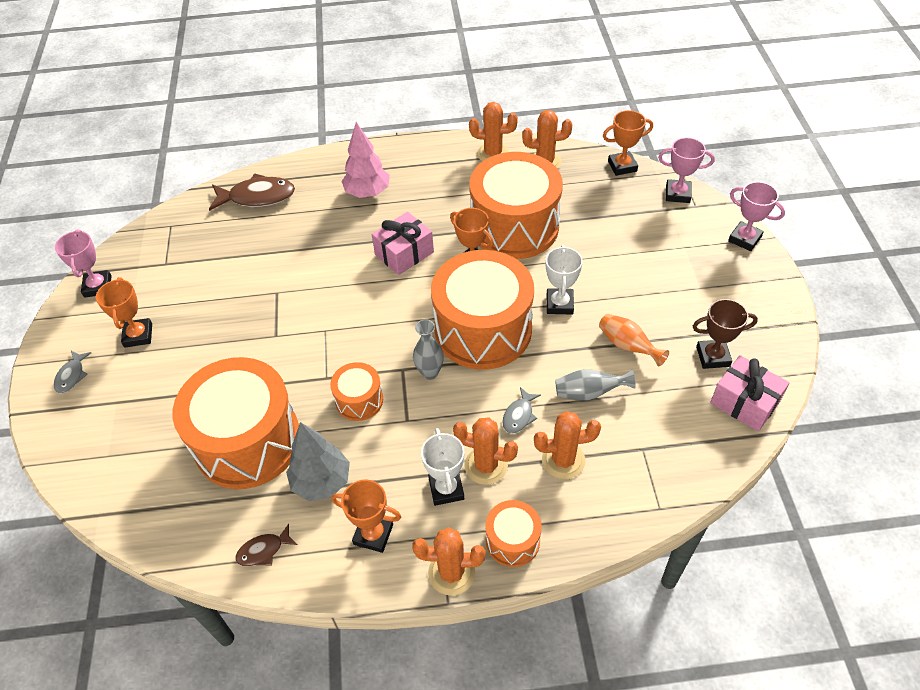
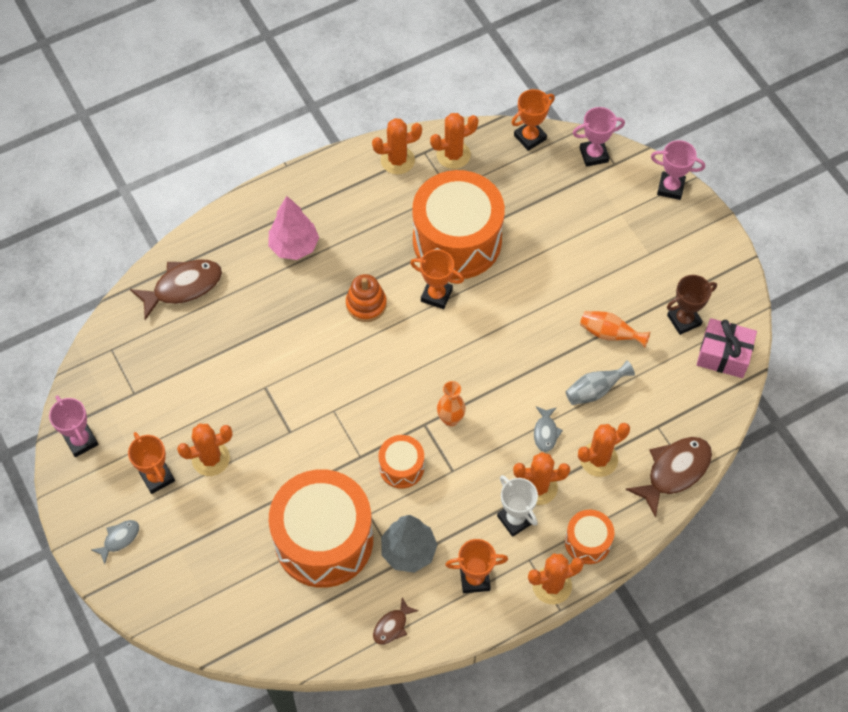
camera: 25 degrees left, 10 degrees up
grey fish [54,351,91,393] -> grey fish turned 120 degrees counterclockwise [91,520,139,564]
pink gift [372,212,434,275] -> orange stacking toy [346,274,387,322]
grey vase [413,319,444,380] -> orange vase [437,381,466,427]
orange drum [431,250,534,370] -> none
white trophy [546,245,583,314] -> none
none -> orange cactus [177,423,233,476]
none -> brown fish [625,437,712,518]

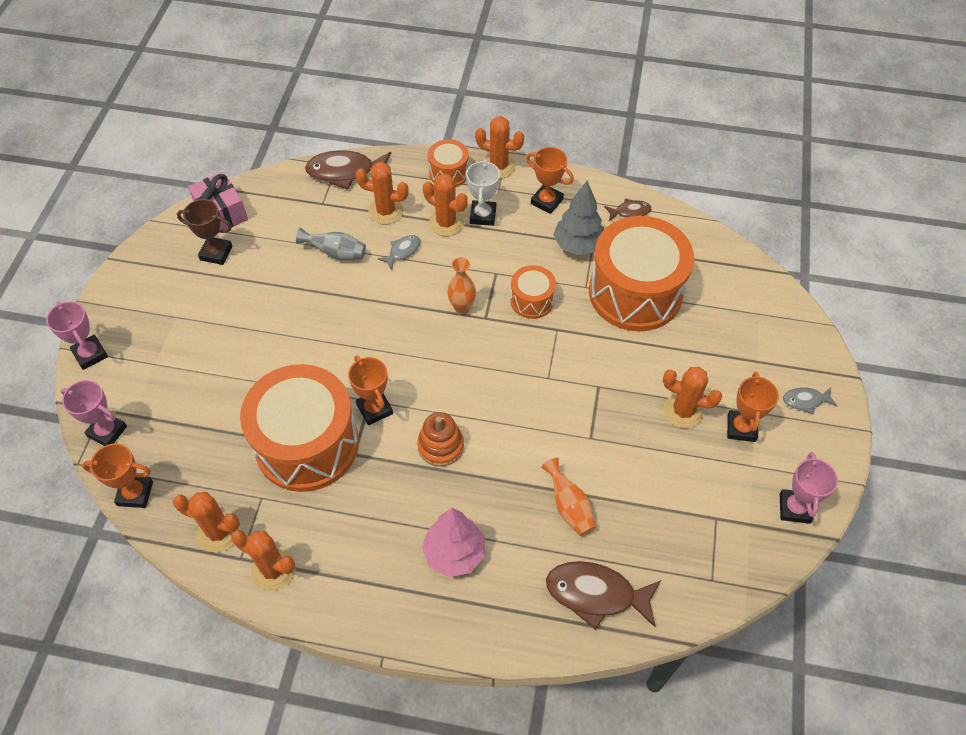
camera: 140 degrees left, 5 degrees down
orange vase [580,311,650,348] -> orange vase moved to [541,458,596,536]

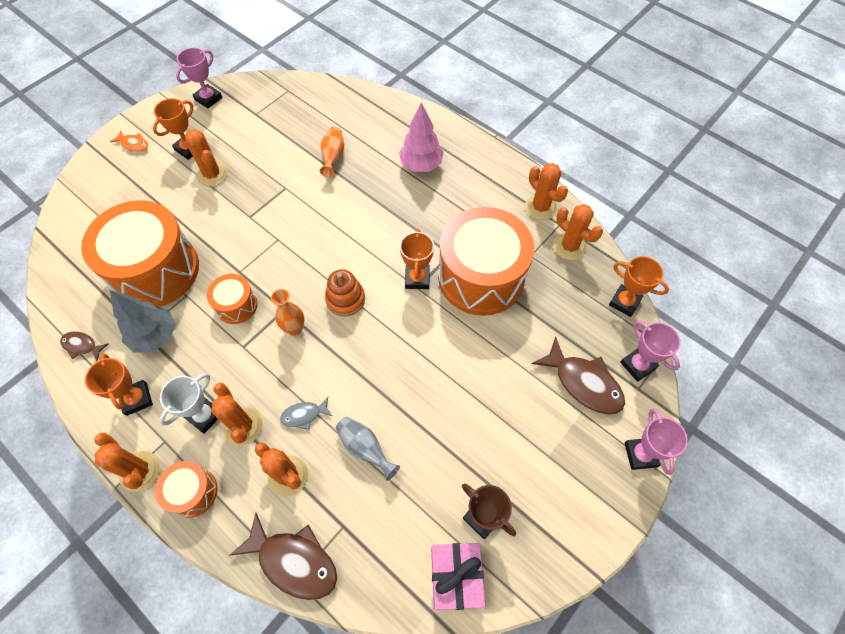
camera: 150 degrees left, 5 degrees up
orange stacking toy [417,412,464,467] -> orange stacking toy moved to [325,269,365,317]
brown fish [546,561,661,630] -> brown fish moved to [532,337,625,415]
grey fish [783,388,837,414] -> orange fish [110,130,148,152]

